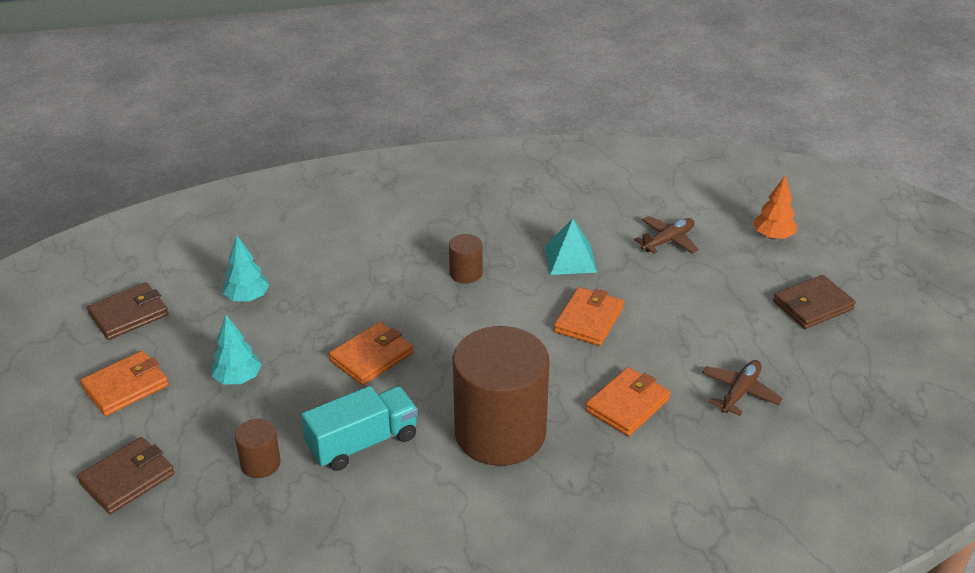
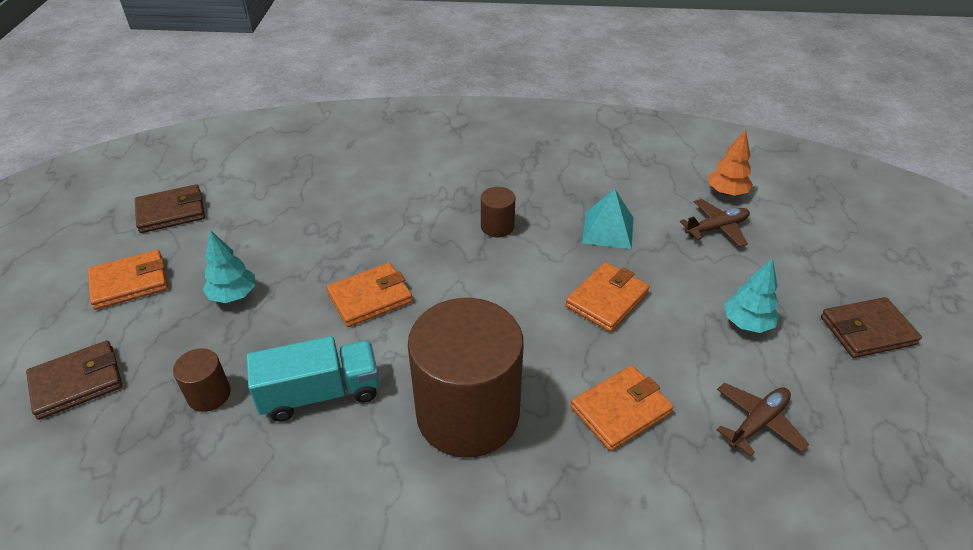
camera: 15 degrees right, 5 degrees up
turquoise tree [223,236,269,301] -> turquoise tree moved to [724,258,779,333]
orange tree [753,176,797,240] -> orange tree moved to [708,129,753,196]

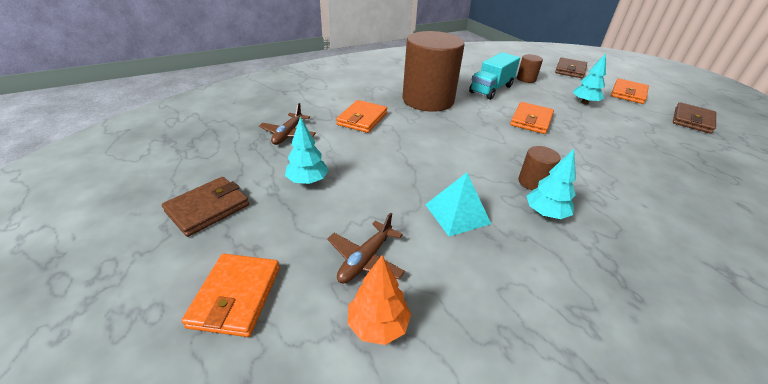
camera: 145 degrees right, 5 degrees down
orange wallet [565,262,650,332] -> orange wallet moved to [181,254,280,337]
none -> turquoise tree [526,149,576,219]

